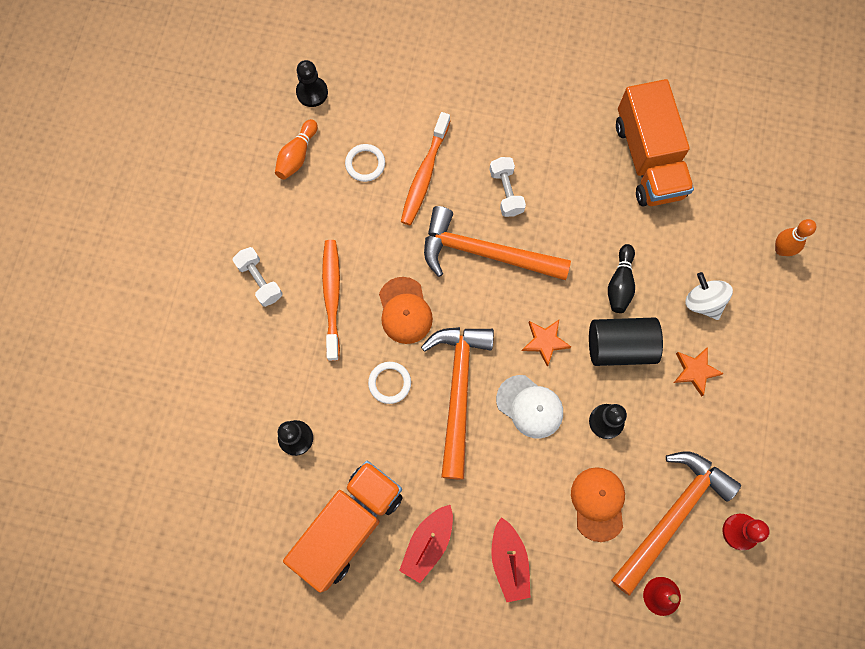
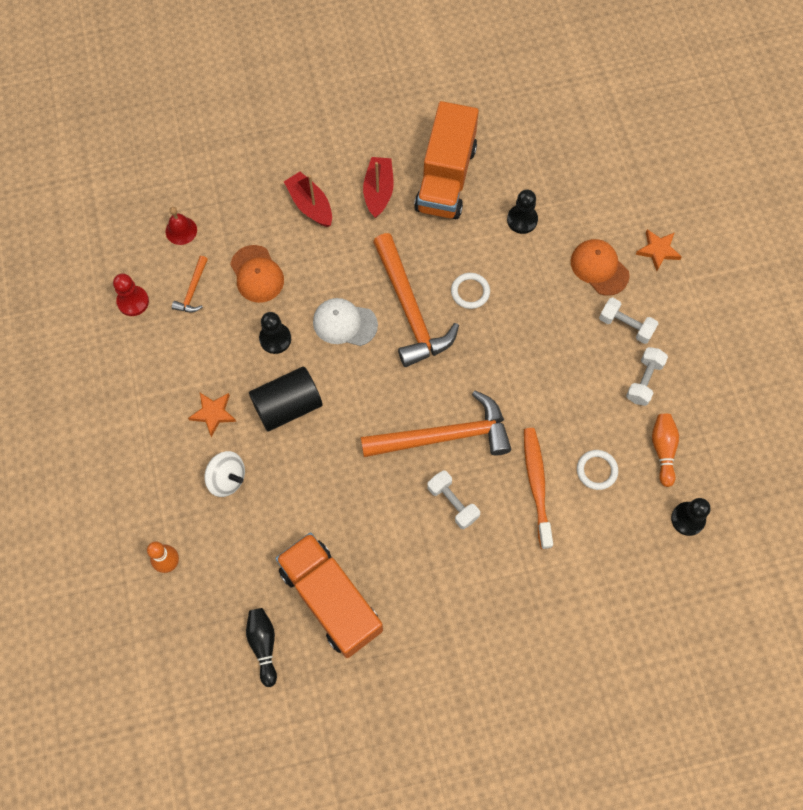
camera: 155 degrees right, 5 degrees down
orange toothbrush [322,240,340,361] -> none
orange cap [379,277,433,344] -> orange cap moved to [571,239,630,296]
orange star [522,320,571,367] -> orange star moved to [635,229,682,271]
black bowling pin [608,244,635,313] -> black bowling pin moved to [246,608,277,687]
orange hammer [611,451,741,596] -> orange hammer [172,256,208,313], size x0.45
none -> white dumbbell [626,347,668,406]

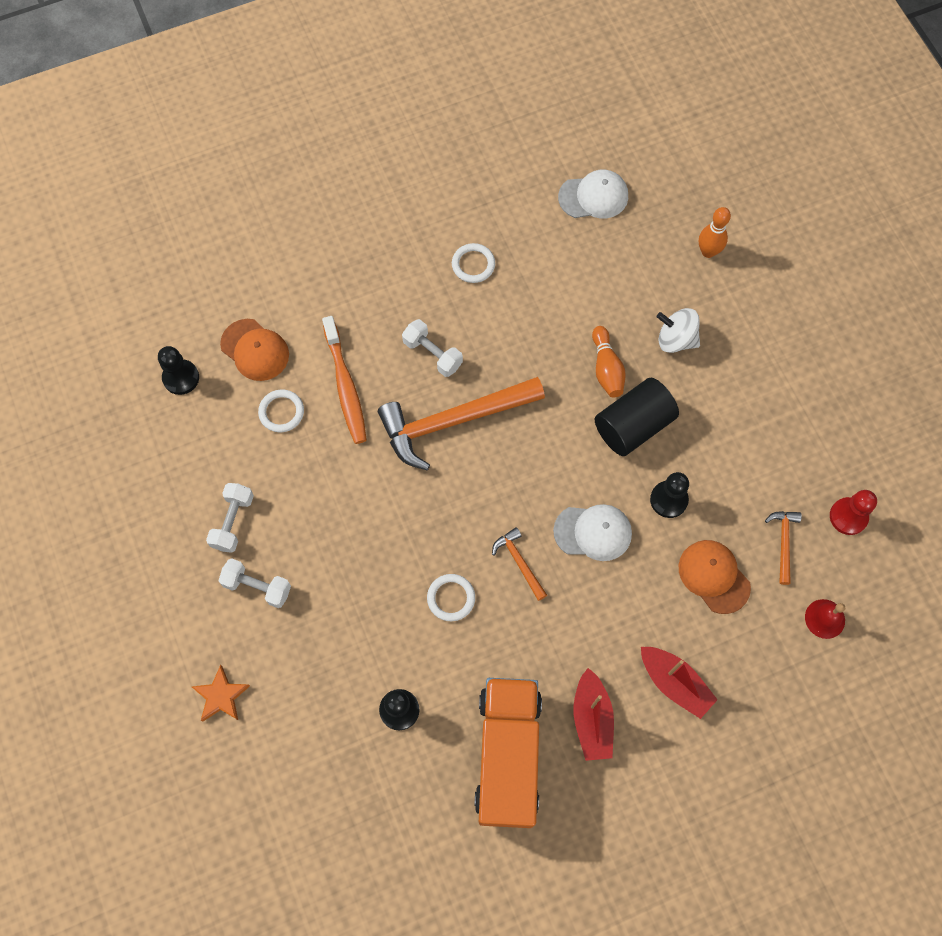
camera: 170 degrees right, 0 degrees up
orange star [188,393,236,437] -> none
black bowling pin [246,608,277,687] -> white cap [558,170,628,218]
orange truck [275,532,383,658] -> none
orange hammer [373,233,459,367] -> orange hammer [492,527,547,601], size x0.45
orange cap [571,239,630,296] -> orange cap moved to [220,319,289,381]
orange bowling pin [652,414,679,487] -> orange bowling pin moved to [592,326,626,398]
none -> white ring [452,243,495,283]

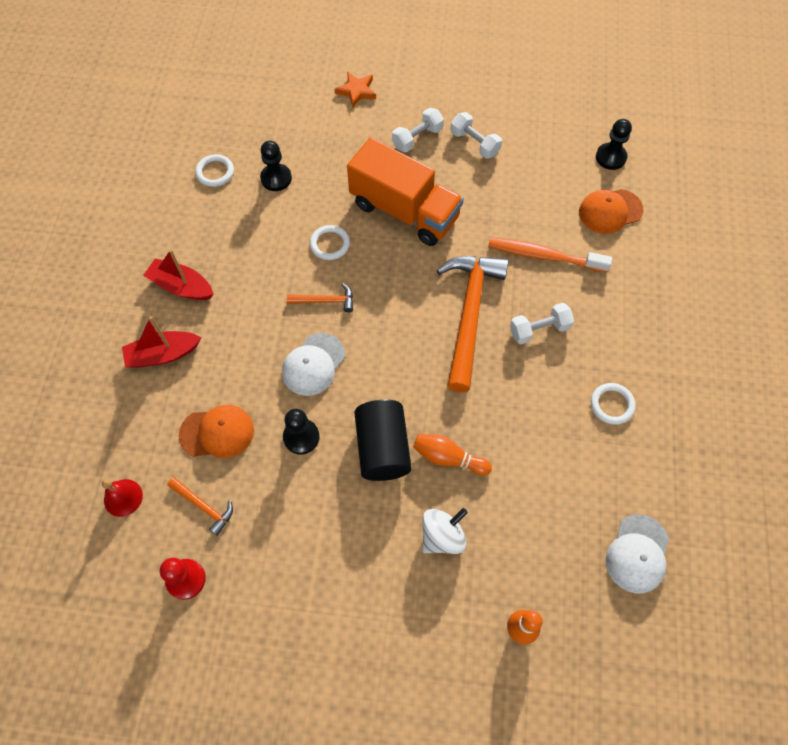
camera: 120 degrees right, 5 degrees down
white ring [258,389,304,432] -> white ring moved to [195,154,234,187]
orange truck [474,678,542,828] -> orange truck moved to [347,138,464,246]

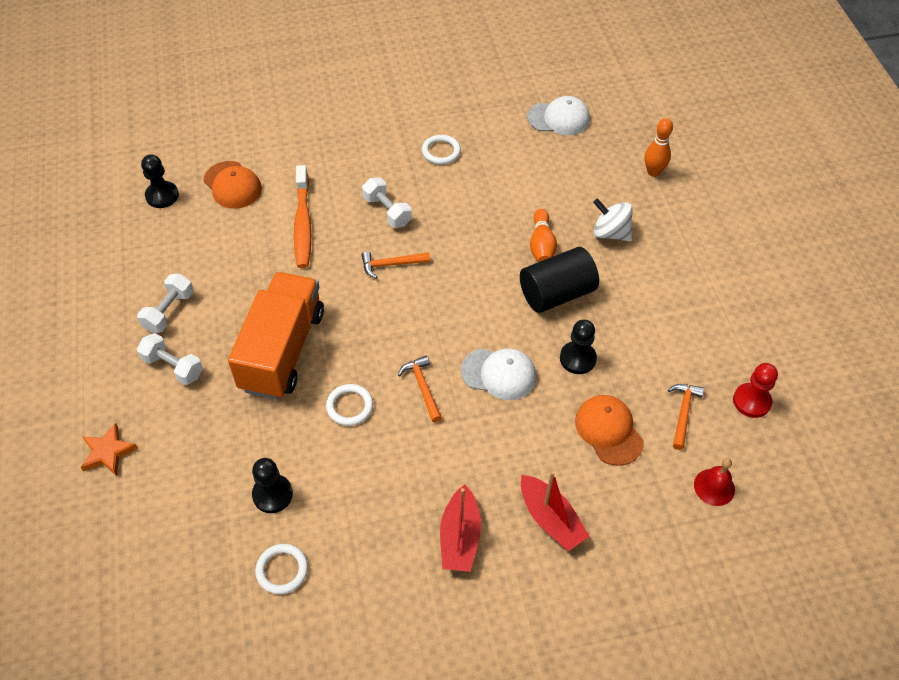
camera: 110 degrees left, 10 degrees down
orange hammer [437,256,508,392] -> orange hammer [361,251,430,278], size x0.45

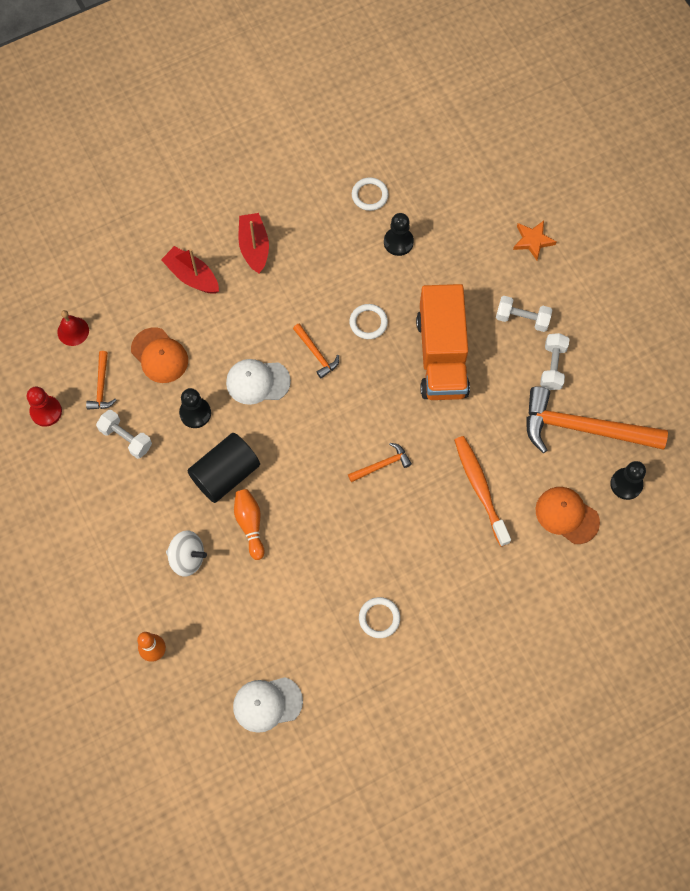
camera: 165 degrees right, 15 degrees up
white dumbbell [362,178,412,228] -> white dumbbell moved to [96,410,152,459]
none -> orange hammer [526,386,668,453]

